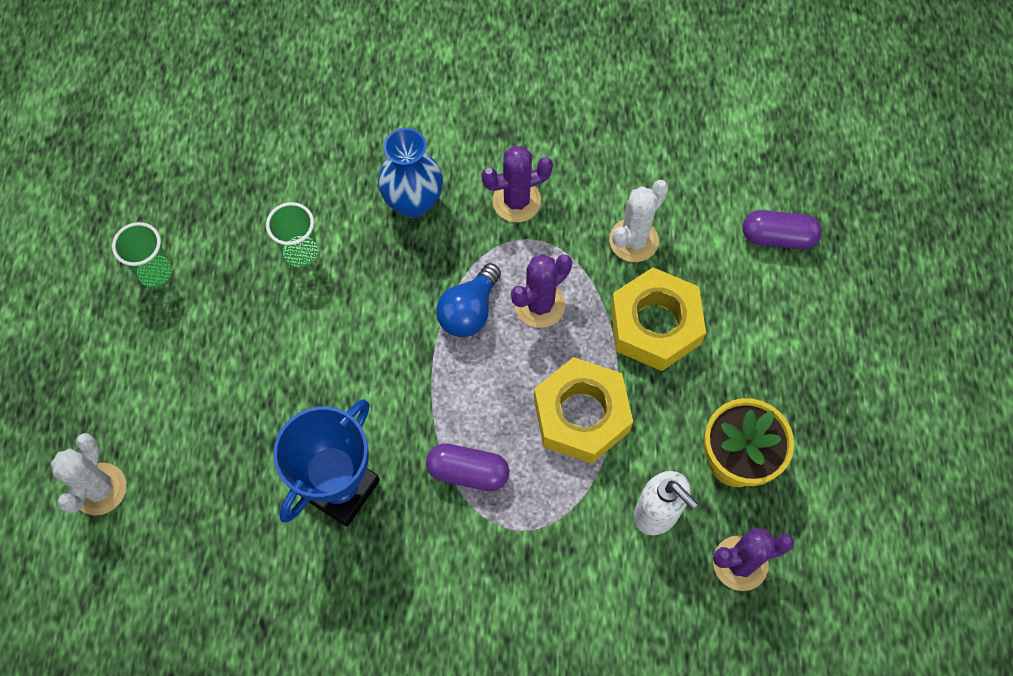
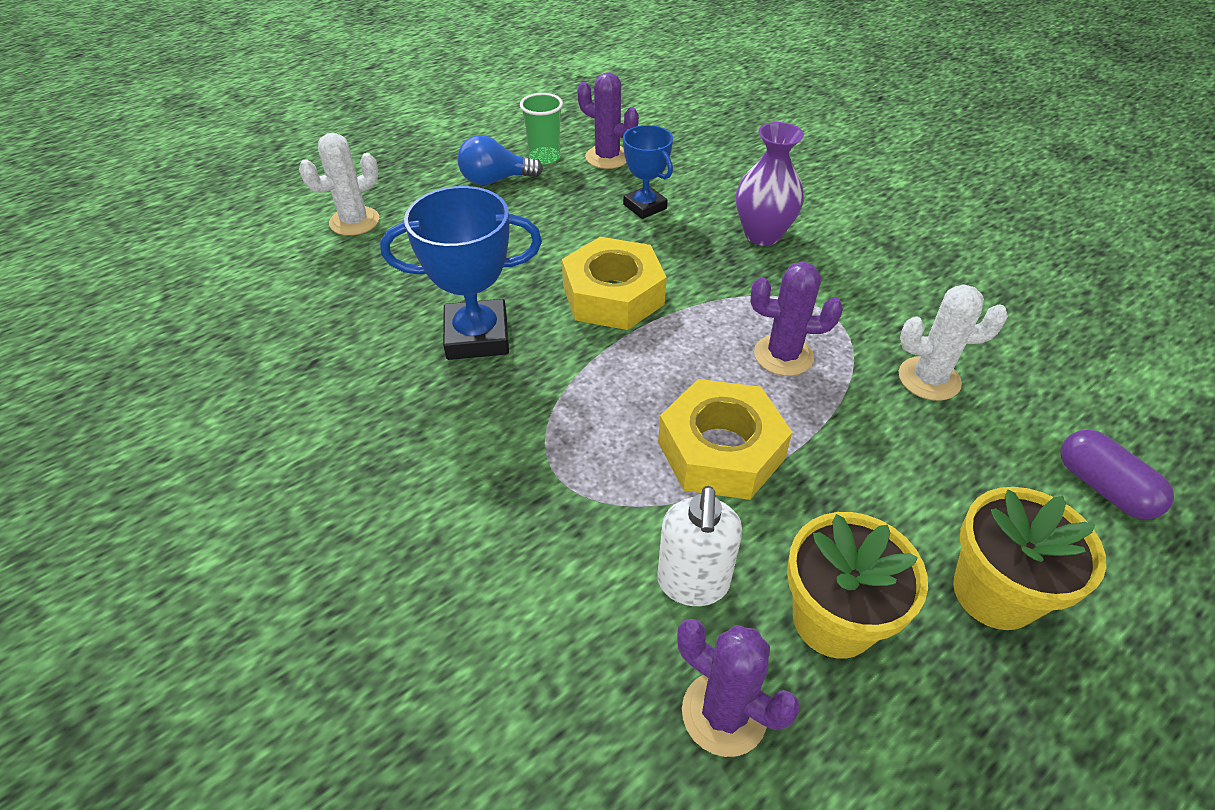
camera: 50 degrees right, 20 degrees down
green cup [266,202,318,267] -> blue trophy [623,125,673,219]
blue vase [378,128,443,218] -> purple vase [736,122,804,246]
purple capsule [426,443,509,491] -> none
blue light bulb [436,263,501,337] -> blue light bulb moved to [458,135,543,185]
purple cactus [481,146,553,222] -> purple cactus moved to [577,72,639,169]
yellow nut [610,267,706,371] -> yellow nut moved to [562,237,667,330]
none -> yellow flower pot [953,487,1106,630]

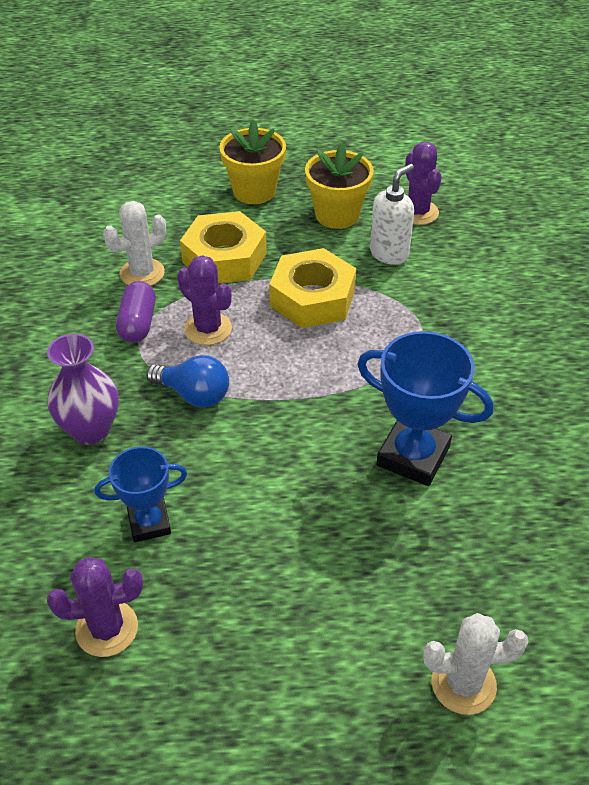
camera: 145 degrees left, 0 degrees up
blue light bulb [458,135,543,185] -> blue light bulb moved to [146,355,229,408]
green cup [520,93,563,165] -> none
yellow nut [562,237,667,330] -> yellow nut moved to [180,211,267,283]
purple cactus [577,72,639,169] -> purple cactus turned 75 degrees counterclockwise [47,557,143,657]
blue trophy [623,125,673,219] -> blue trophy turned 75 degrees clockwise [95,446,187,542]
white cactus [899,284,1008,401] -> white cactus turned 75 degrees counterclockwise [103,201,166,286]
purple capsule [1061,430,1174,519] -> purple capsule moved to [116,281,156,343]

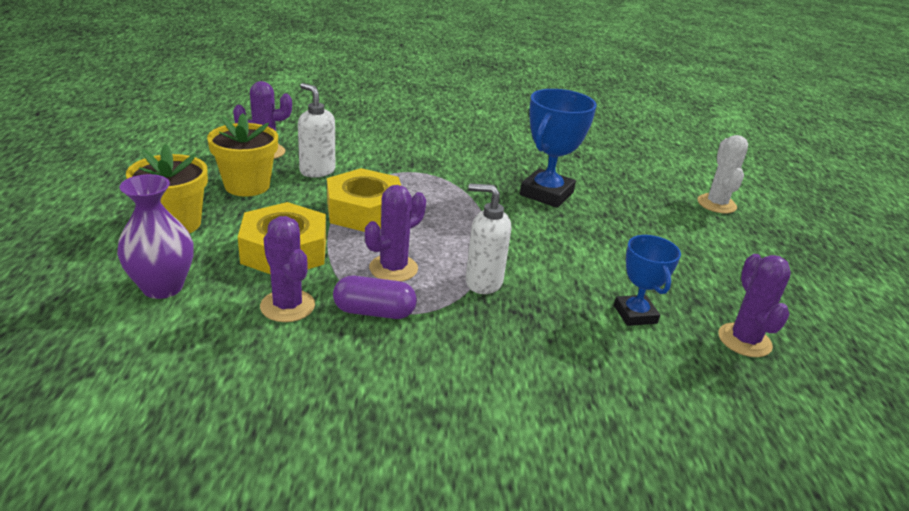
camera: 90 degrees left, 15 degrees down
purple vase [47,333,119,445] -> purple vase moved to [117,174,194,299]
white cactus [103,201,166,286] -> purple cactus [260,216,315,322]
blue light bulb [146,355,229,408] -> white soap dispenser [466,183,511,294]

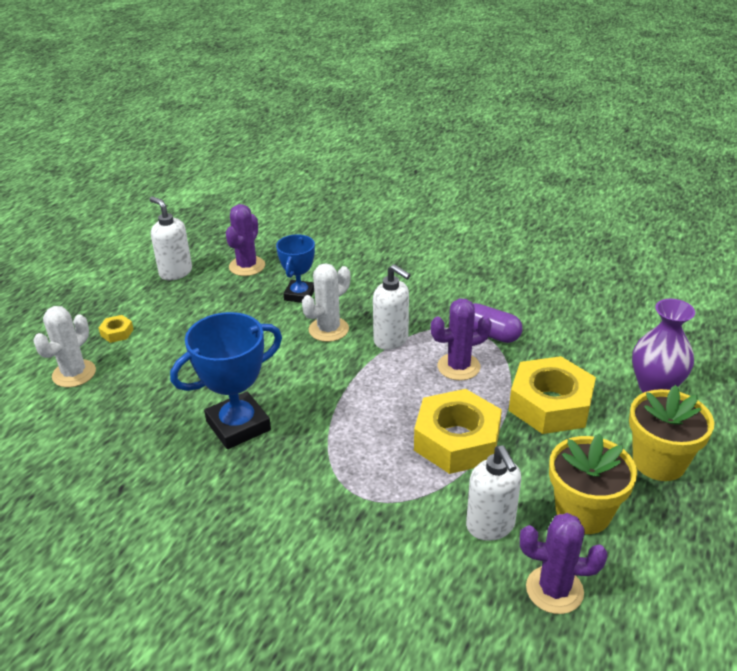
camera: 150 degrees left, 5 degrees up
purple cactus [260,216,315,322] -> none
none -> yellow nut [99,315,134,343]
none -> white soap dispenser [150,196,192,280]
none -> white cactus [302,263,350,342]

